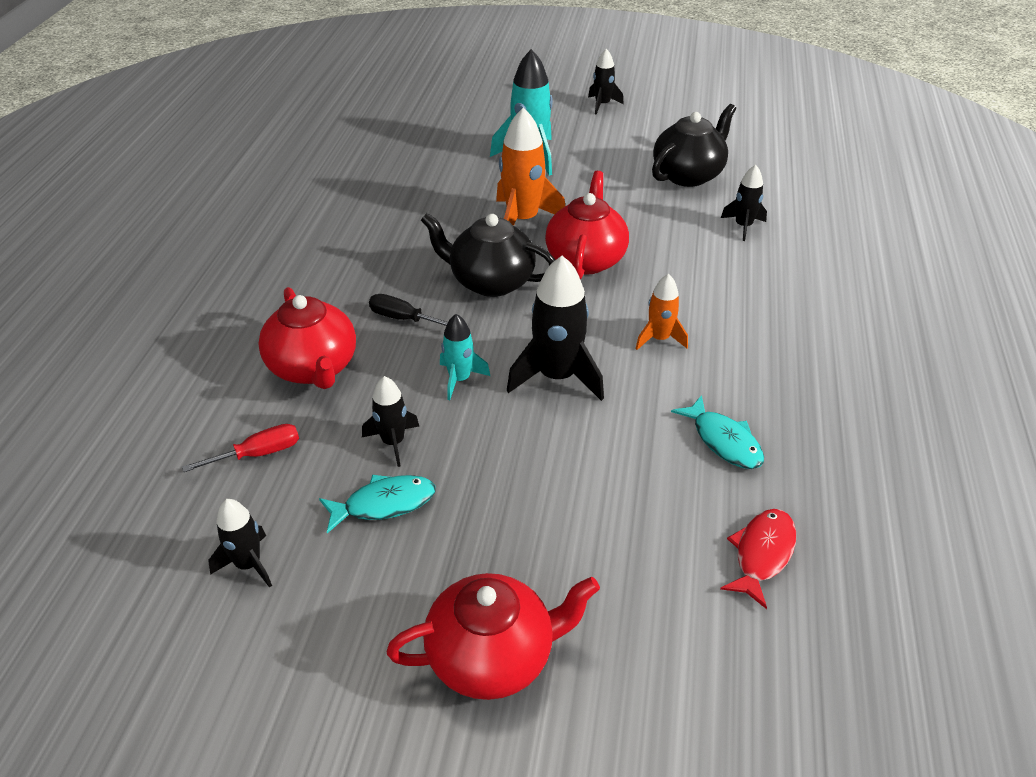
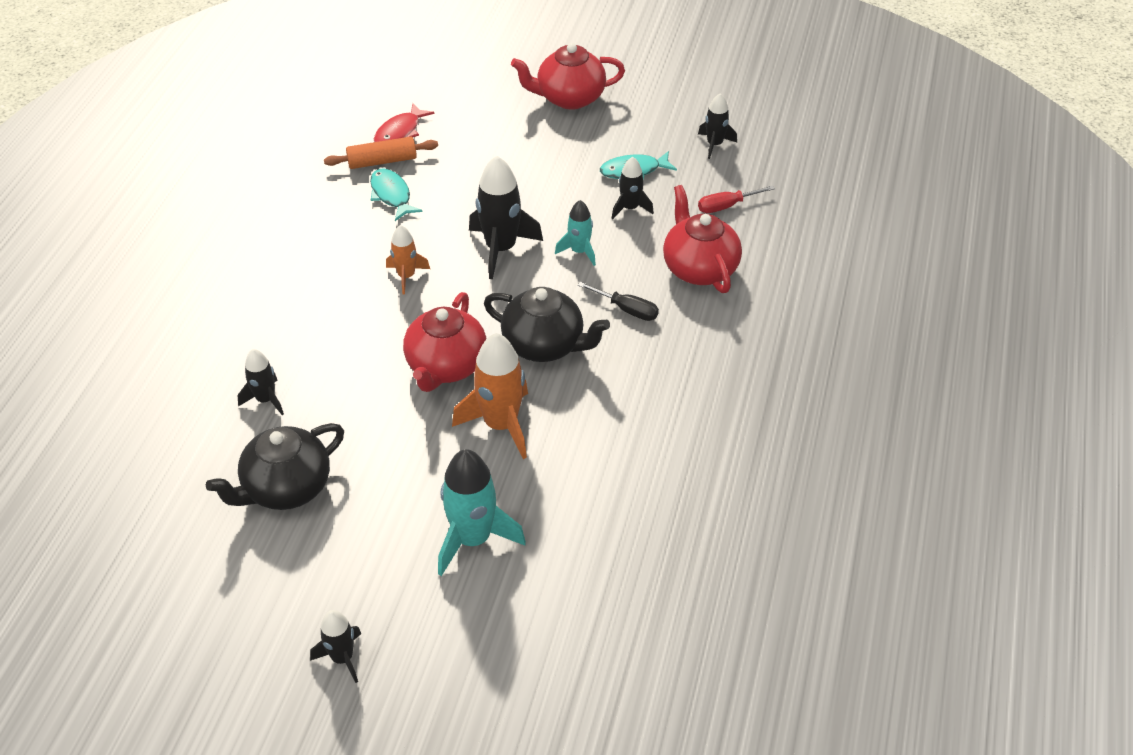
camera: 175 degrees left, 5 degrees up
none -> orange rolling pin [324,137,438,169]

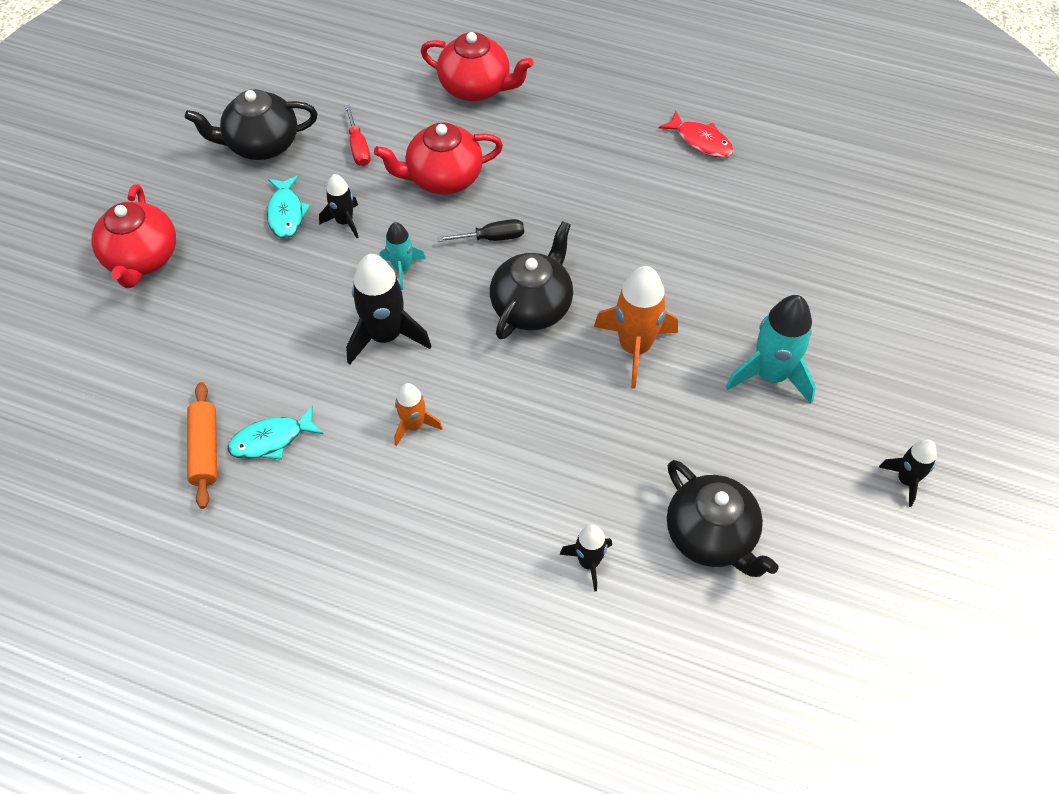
camera: 85 degrees left, 10 degrees up
red fish [374,103,435,142] -> red fish moved to [659,111,734,158]
red teapot [403,292,487,392] -> red teapot moved to [421,32,534,101]
black screwdriver [578,282,659,321] -> black screwdriver turned 45 degrees clockwise [437,219,524,242]
black rocket [698,94,737,159] -> black teapot [185,89,317,160]

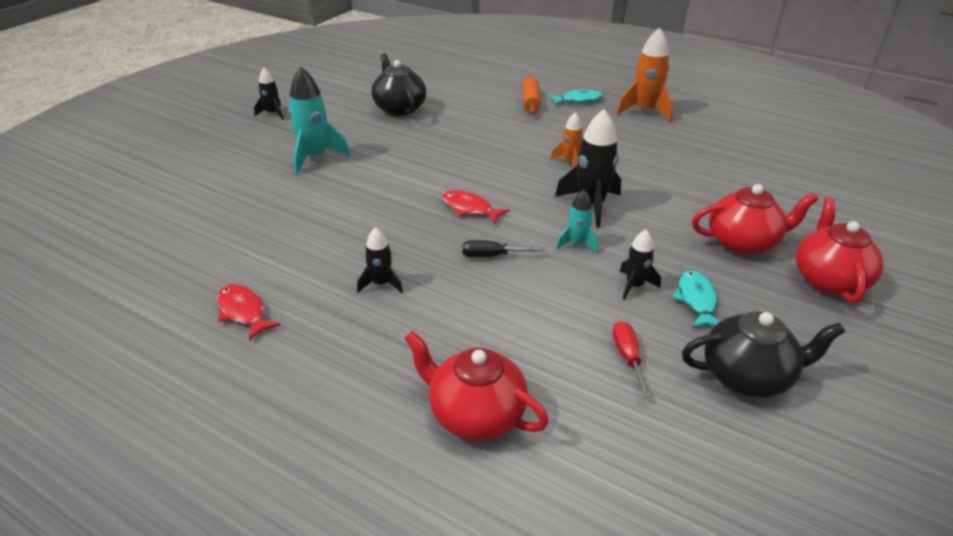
camera: 170 degrees left, 20 degrees down
orange rolling pin [187,382,217,509] -> orange rolling pin moved to [522,76,541,115]
turquoise fish [228,405,323,459] -> turquoise fish moved to [548,90,604,105]
red teapot [374,122,503,194] -> red teapot moved to [692,184,819,255]
black teapot [490,221,573,340] -> red fish [442,190,510,224]
black rocket [560,525,612,592] -> black rocket moved to [357,227,403,293]
orange rocket [594,266,678,388] -> orange rocket moved to [616,27,673,122]

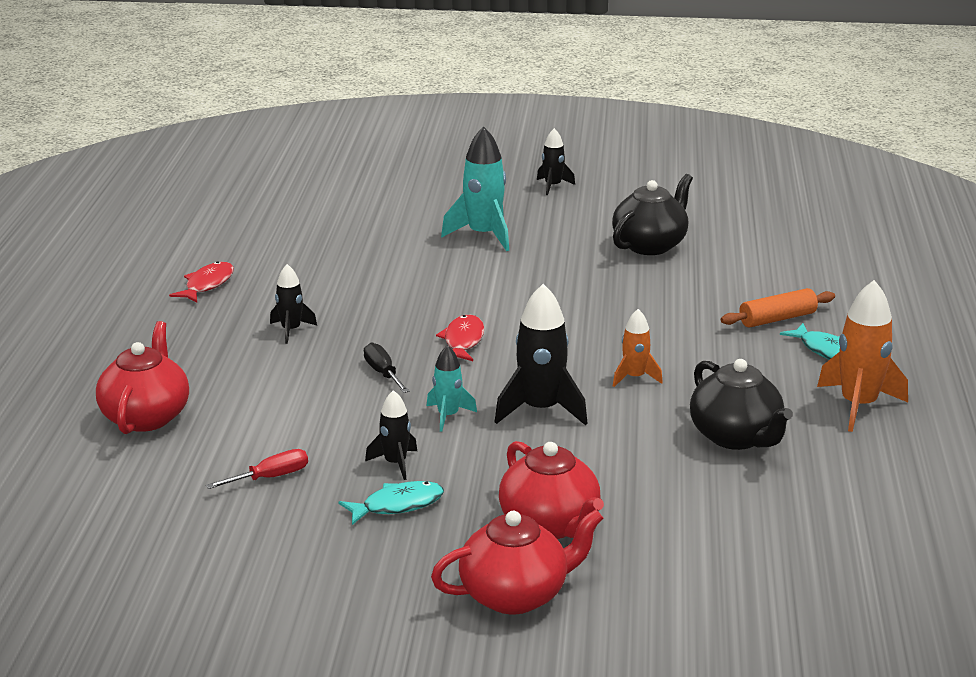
camera: 65 degrees right, 10 degrees down
black teapot [682,311,845,398] -> black teapot moved to [690,359,793,450]

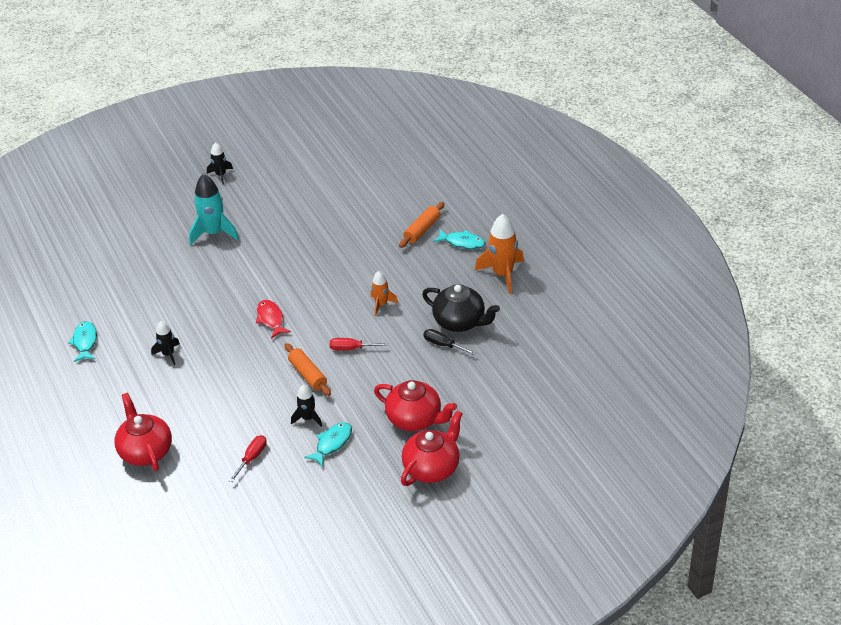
camera: 30 degrees left, 15 degrees up
red fish [169,261,234,302] -> turquoise fish [68,321,97,362]
black screwdriver [364,343,409,393] -> black screwdriver moved to [424,329,476,355]
turquoise rocket [427,345,477,432] -> orange rolling pin [285,343,331,396]
black rocket [495,284,587,425] -> red screwdriver [330,338,388,351]
black teapot [612,174,693,255] -> none

